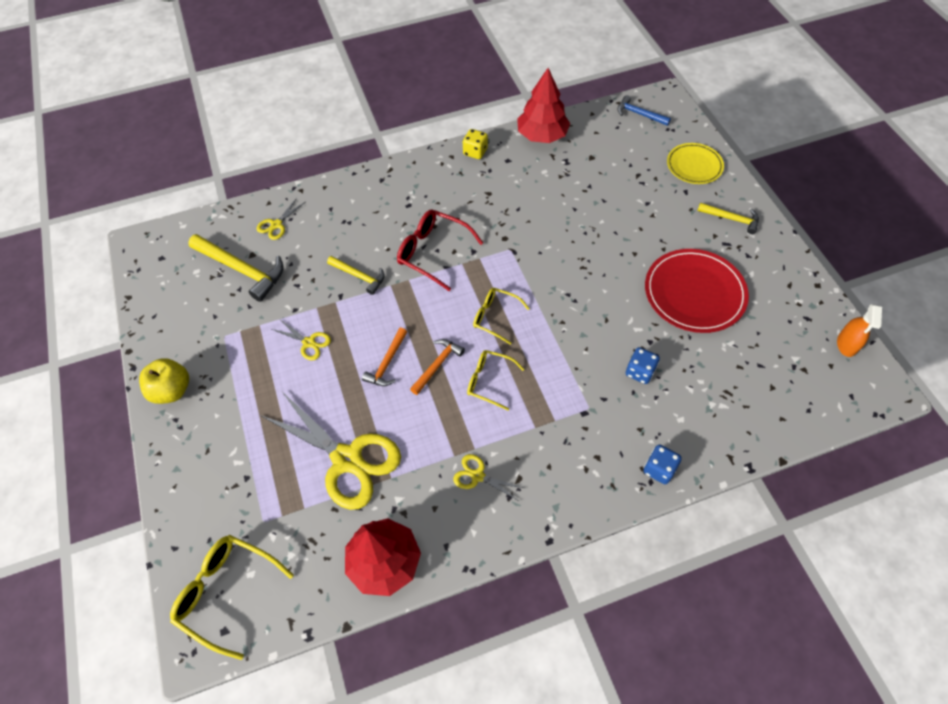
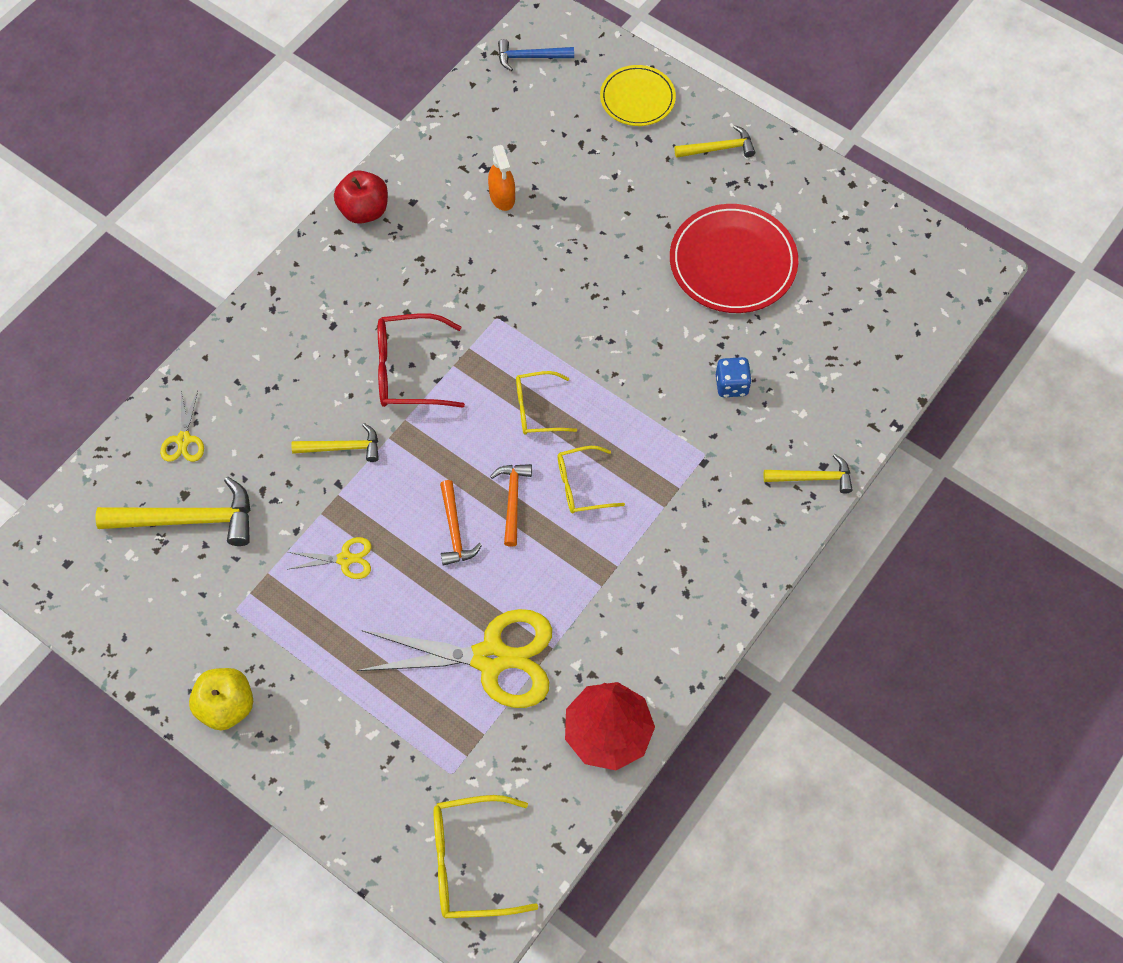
camera: 35 degrees left, 5 degrees up
yellow scissors [453,454,524,501] -> none
yellow dice [463,129,488,159] -> red apple [334,170,388,224]
red tree [517,68,570,143] -> none
blue dice [643,445,681,484] -> yellow hammer [764,454,853,493]
orange spray bottle [837,304,882,357] -> orange spray bottle moved to [488,145,515,211]

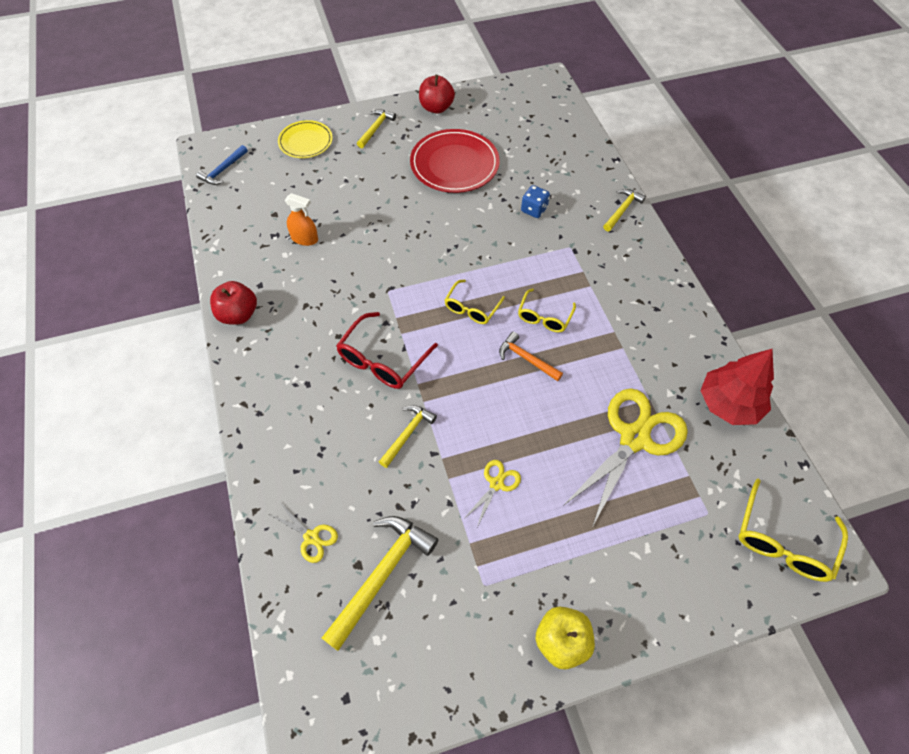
camera: 55 degrees left, 5 degrees down
orange hammer [440,480,482,566] -> none
none -> red apple [419,75,455,114]

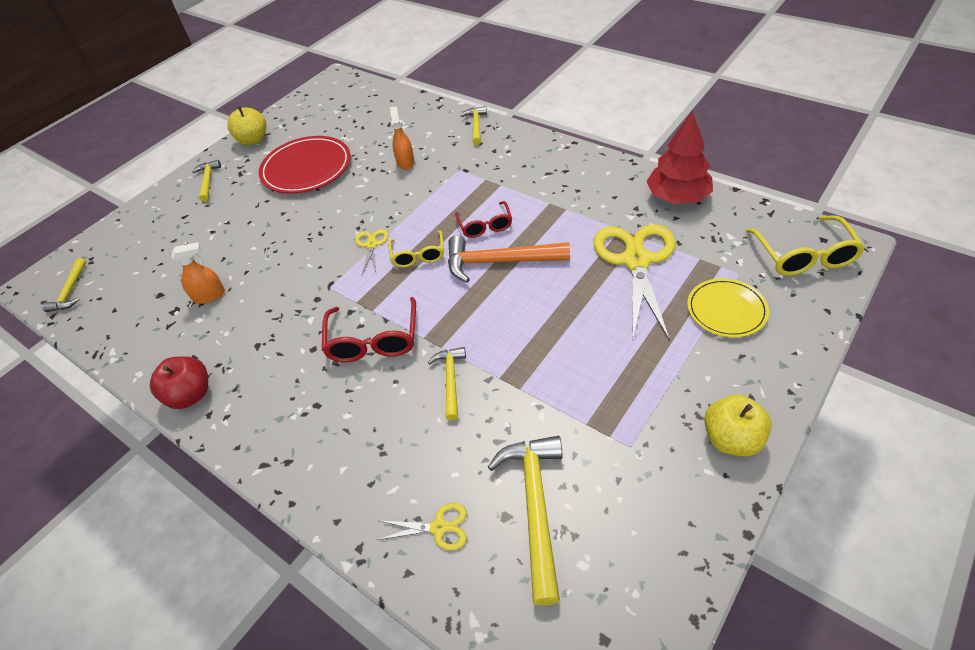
camera: 30 degrees left, 10 degrees down
blue hammer [196,145,248,185] -> yellow hammer [42,258,86,312]
yellow plate [278,120,333,158] -> yellow plate moved to [687,278,769,338]
red apple [419,75,455,114] -> yellow apple [228,106,266,145]
yellow scissors [465,460,521,527] -> yellow scissors moved to [355,229,388,275]
orange hammer [499,332,563,381] -> orange hammer [448,236,570,283], size x1.72
yellow glasses [518,288,576,332] -> red glasses [455,201,512,238]
blue dice [521,185,550,218] -> orange spray bottle [390,106,414,170]

